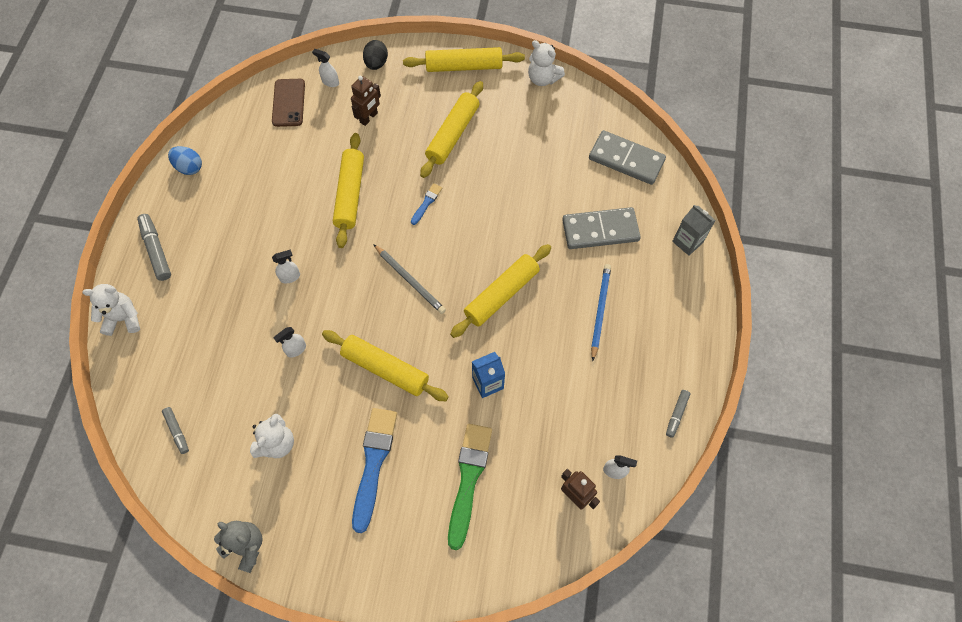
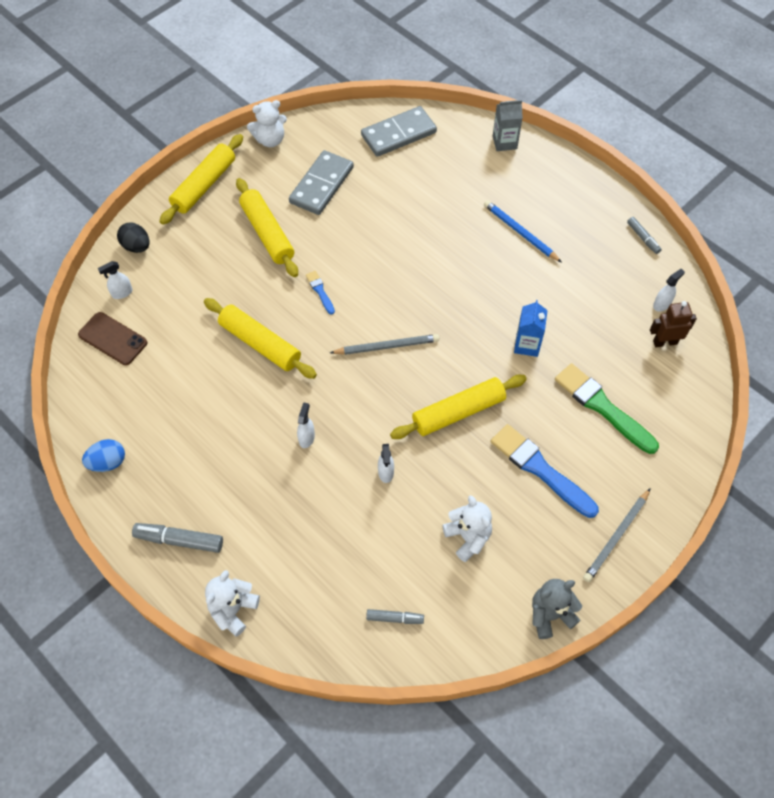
camera: 55 degrees left, 5 degrees down
brown robot [351,76,381,126] -> none
yellow rolling pin [450,244,551,338] -> none
grey domino [562,207,641,249] -> grey domino moved to [289,150,354,215]
none -> grey pencil [583,488,651,582]

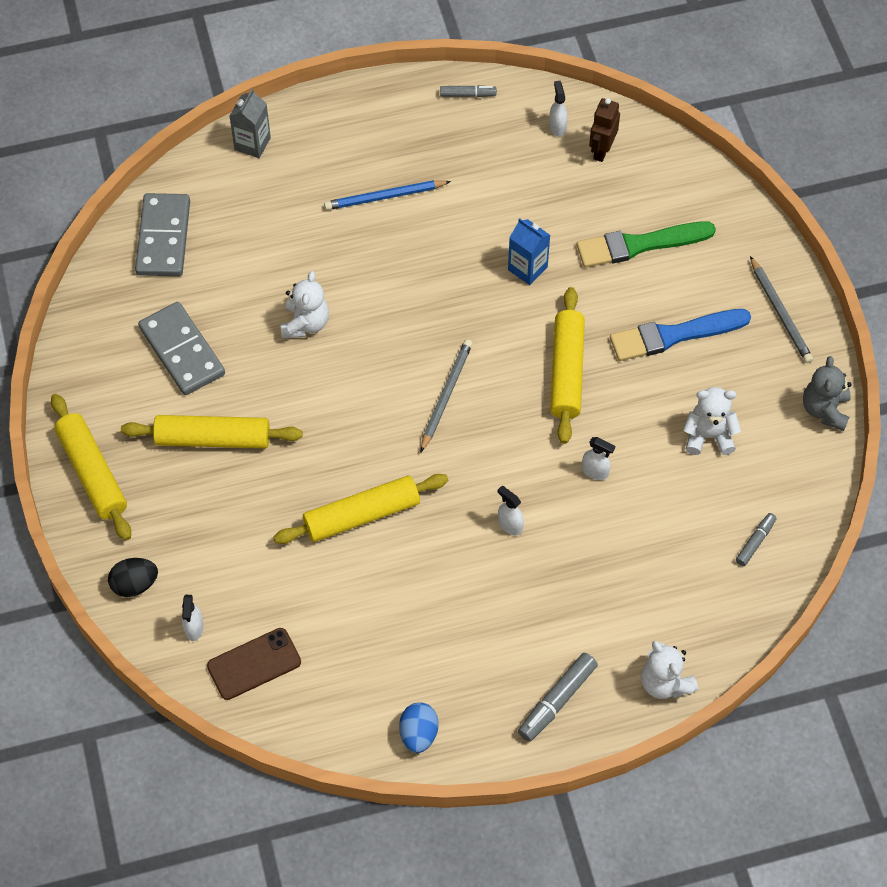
camera: 60 degrees left, 0 degrees up
white teddy bear [247,100,287,147] -> white teddy bear moved to [281,271,329,338]
blue brush [306,271,335,315] -> none

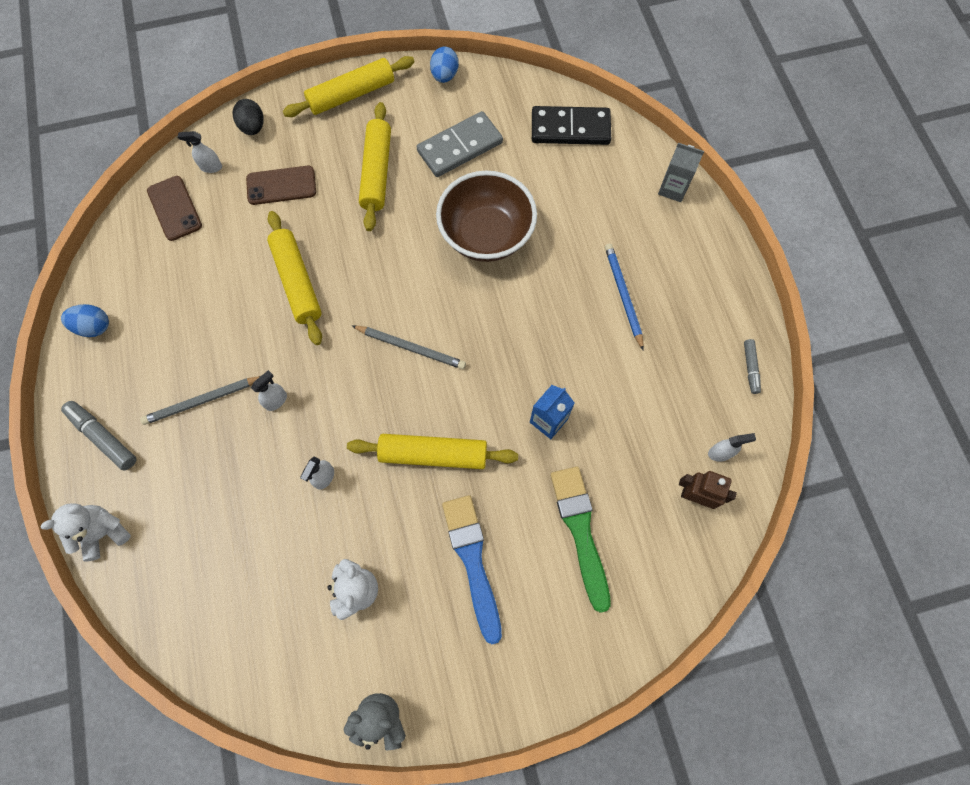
camera: 90 degrees right, 10 degrees up
grey domino [135,193,190,276] -> black domino [532,106,611,145]
white teddy bear [281,271,329,338] -> brown bowl [436,171,537,262]
grey marker [736,513,777,566] -> none
grey pencil [750,256,813,363] -> grey pencil moved to [140,376,260,425]
none -> brown phone [246,166,316,205]
none -> blue egg [430,47,459,83]

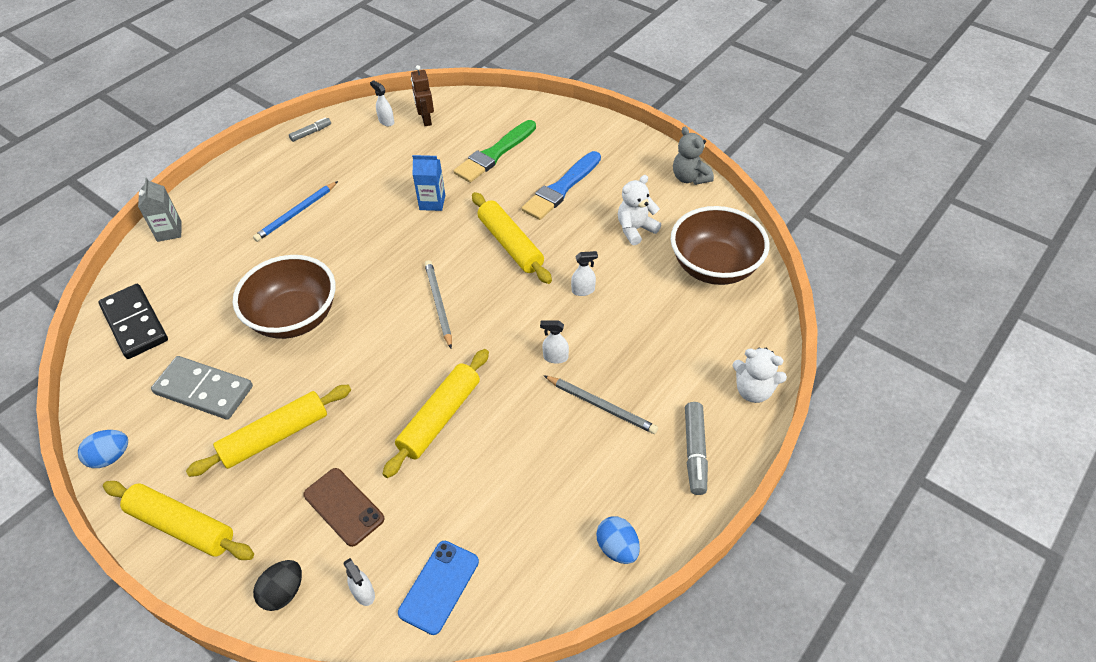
camera: 125 degrees left, 20 degrees down
brown phone [147,176,202,241] -> blue phone [398,541,479,635]
none -> brown bowl [671,206,769,285]

